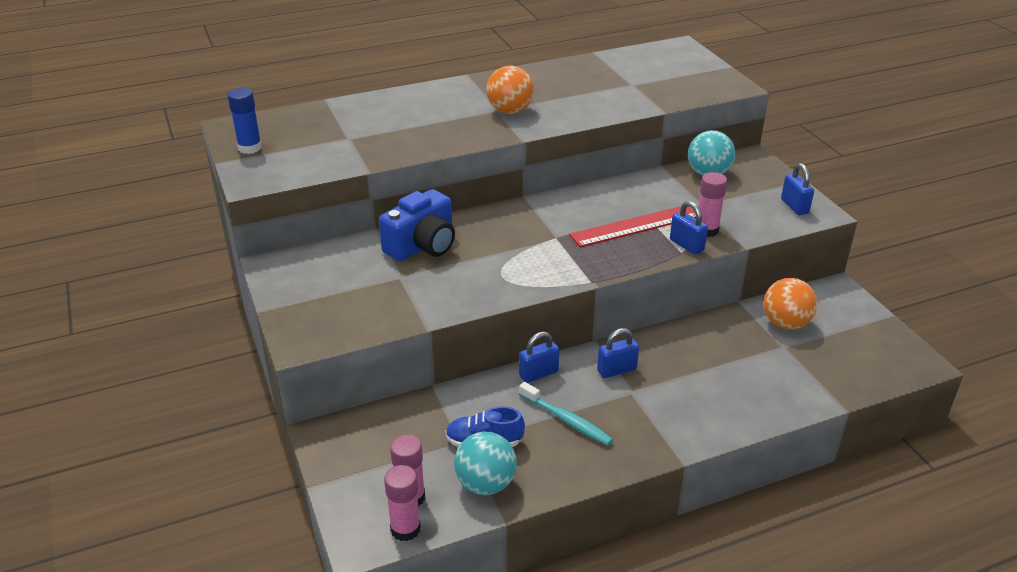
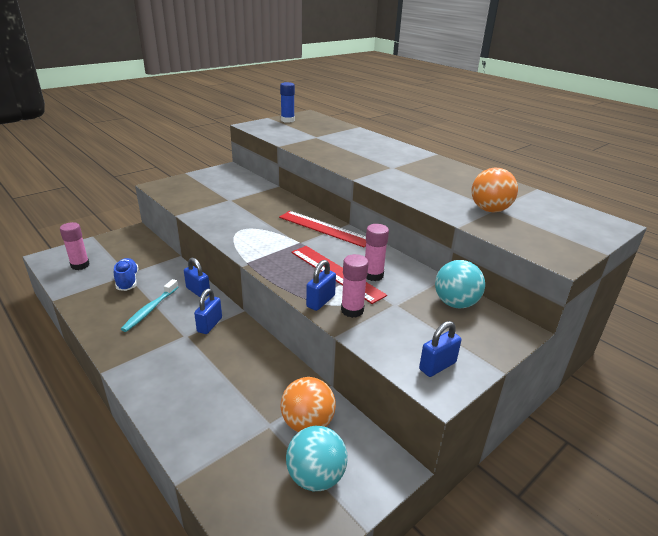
camera: 70 degrees right, 5 degrees down
blue camera [379,189,455,261] -> none
pink glue stick [384,465,421,541] -> pink glue stick moved to [365,224,389,281]
turquoise ball [454,432,517,495] -> turquoise ball moved to [286,426,348,491]
orange ball [486,65,534,114] -> orange ball moved to [472,168,518,212]
blue padlock [597,328,639,378] -> blue padlock turned 60 degrees clockwise [194,289,222,334]
none -> red ruler [279,211,366,247]

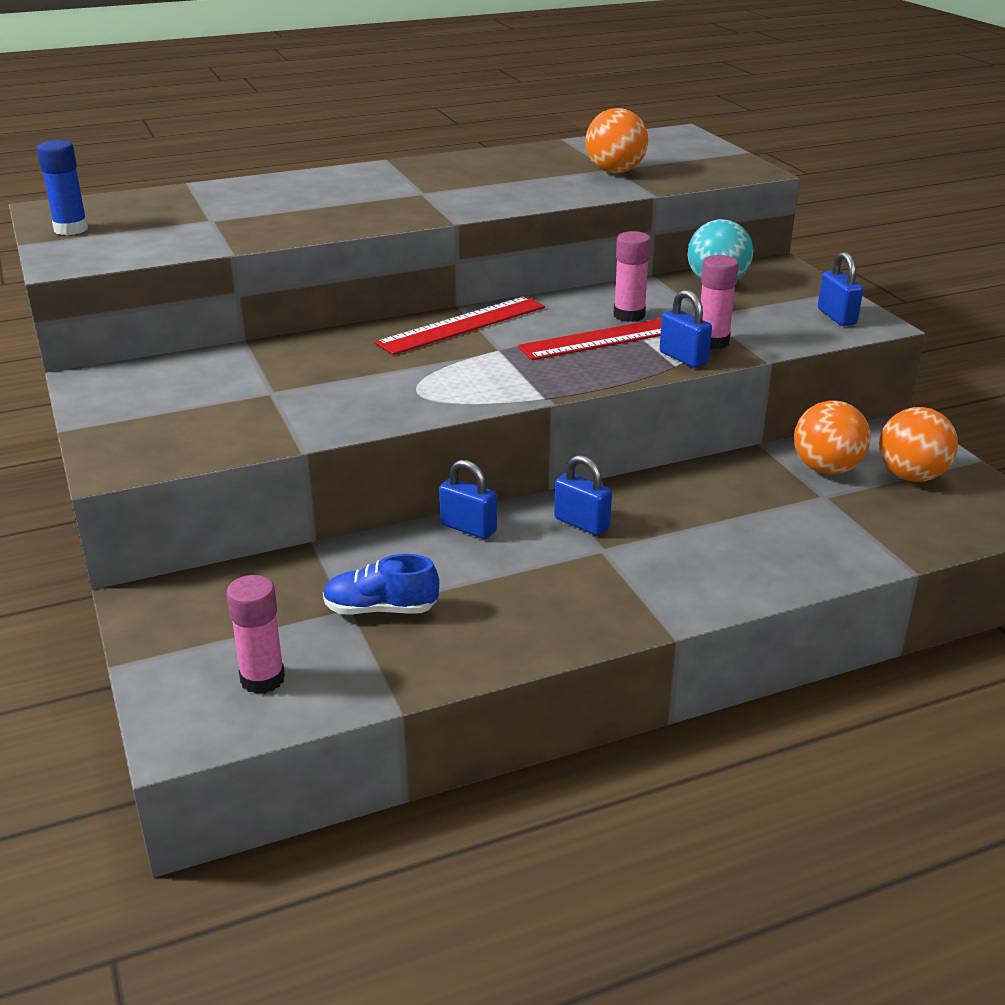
camera: 70 degrees left, 0 degrees up
turquoise toothbrush [121,279,178,332] -> none
blue padlock [184,258,210,297] -> blue padlock turned 60 degrees clockwise [439,460,497,539]
turquoise ball [286,426,348,491] -> orange ball [879,407,958,482]

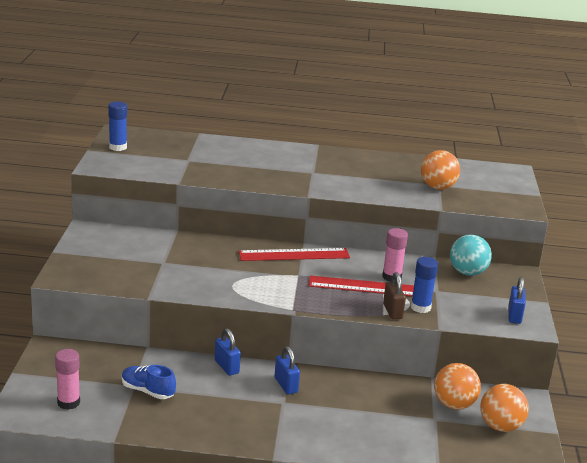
camera: 25 degrees right, 5 degrees down
blue padlock [660,290,712,368] -> brown padlock [383,272,406,319]
pink glue stick [701,255,739,349] -> blue glue stick [411,257,438,313]

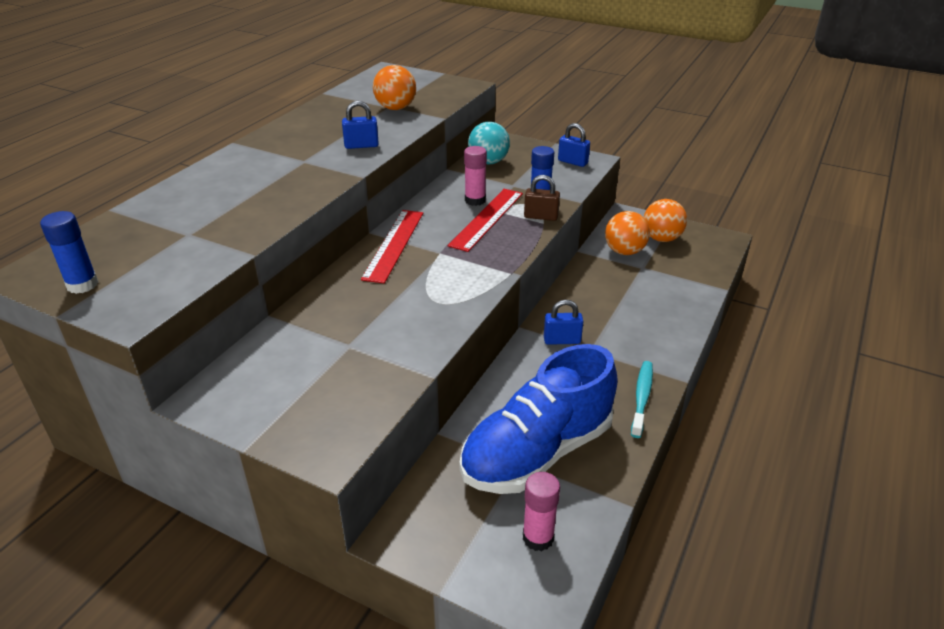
camera: 65 degrees left, 10 degrees up
blue shoe [122,365,176,399] -> blue shoe [460,344,618,494], size x2.30
blue padlock [215,328,241,376] -> blue padlock moved to [342,101,379,149]
none -> turquoise toothbrush [631,361,653,438]

